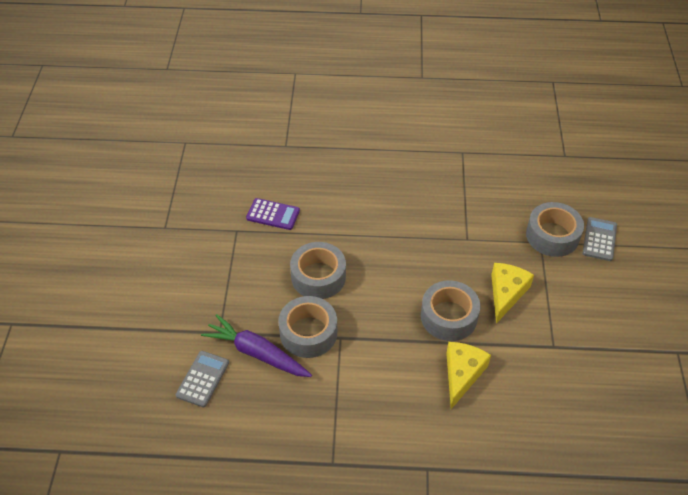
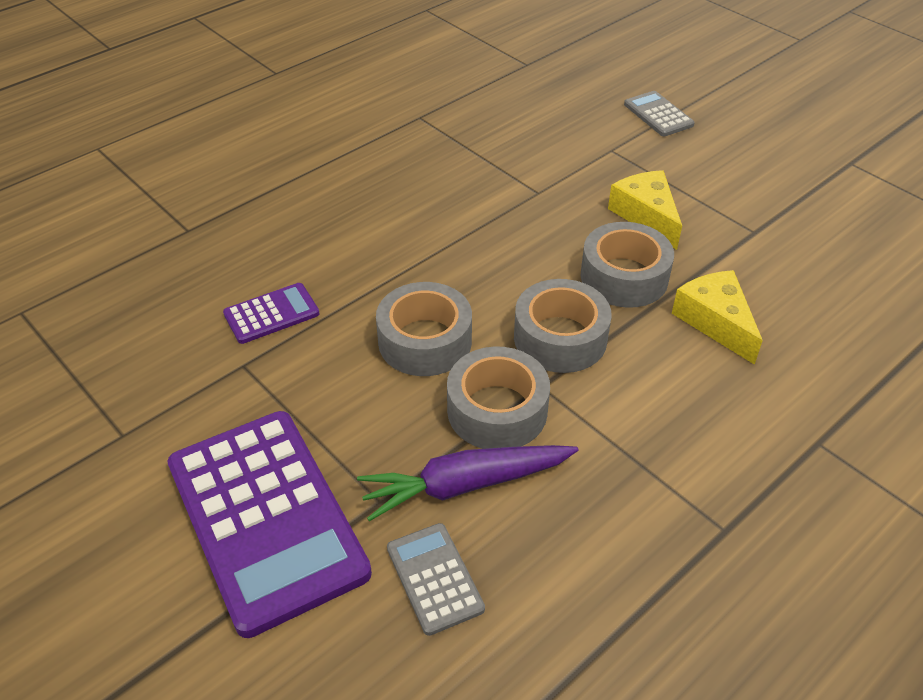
camera: 45 degrees left, 5 degrees down
grey tape [526,202,584,257] -> grey tape moved to [514,279,612,373]
none -> purple calculator [168,411,372,638]

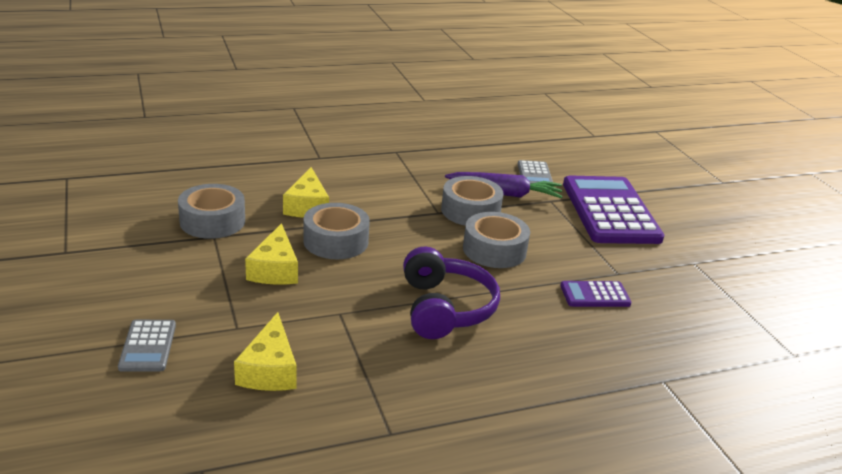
camera: 160 degrees left, 15 degrees down
grey tape [514,279,612,373] -> grey tape moved to [178,184,245,239]
none -> yellow cheese [234,312,297,391]
none -> purple headphones [403,246,500,339]

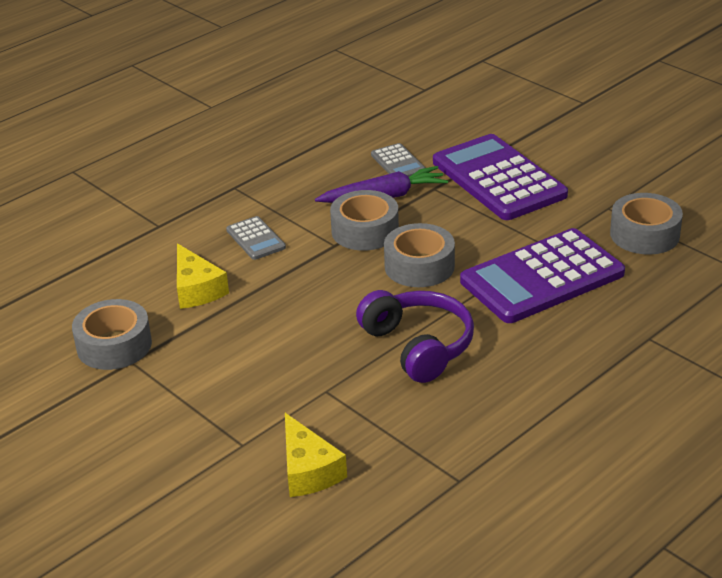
camera: 20 degrees left, 5 degrees up
grey calculator [118,320,176,372] -> grey calculator moved to [226,216,286,260]
yellow cheese [245,223,298,285] -> none
grey tape [303,203,370,259] -> grey tape moved to [610,193,683,255]
purple calculator [560,281,632,307] -> purple calculator [460,228,625,323], size x2.20

